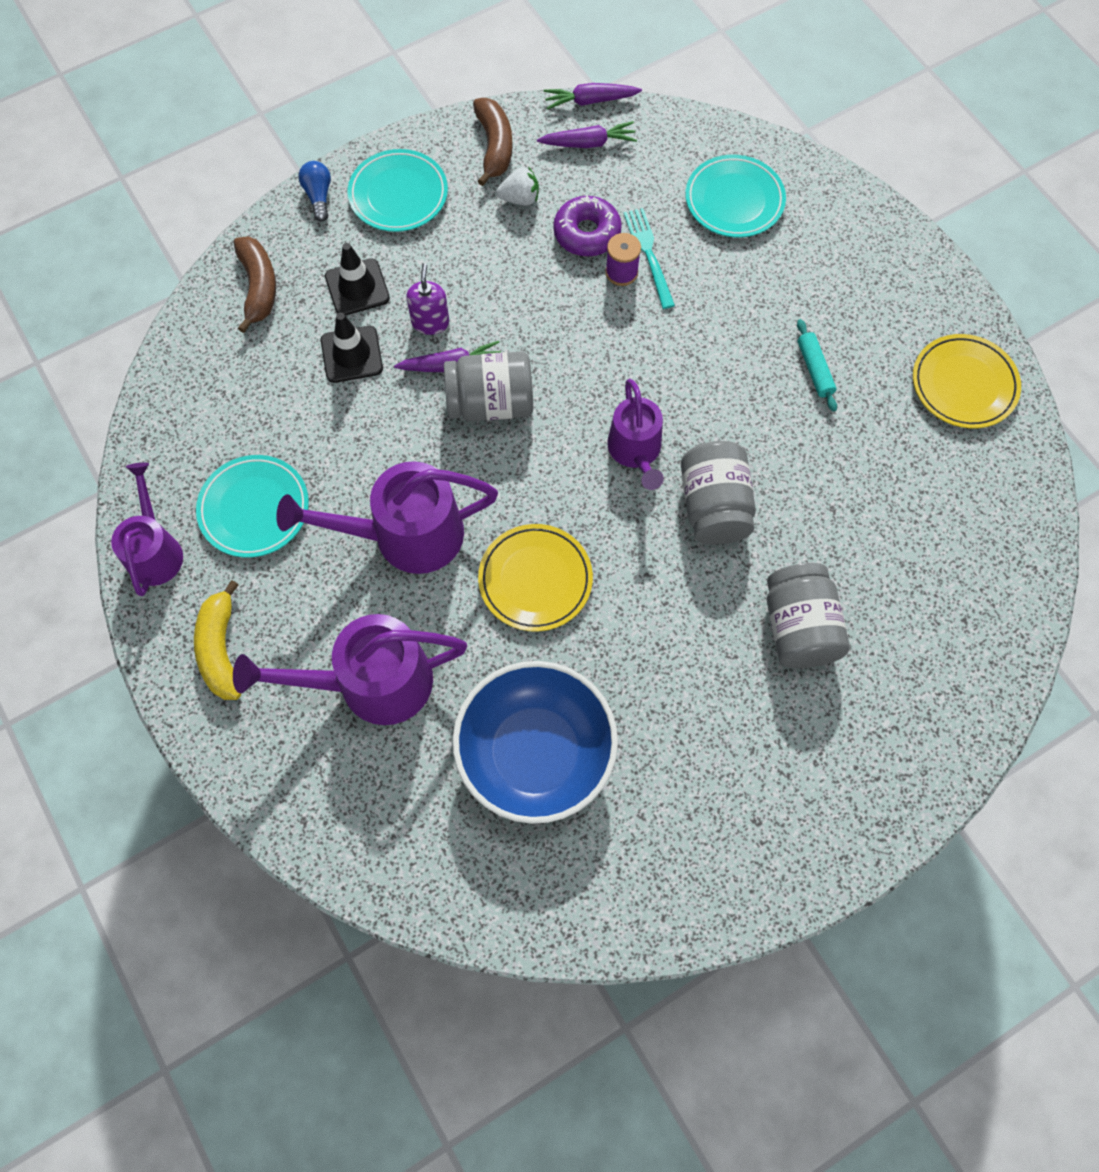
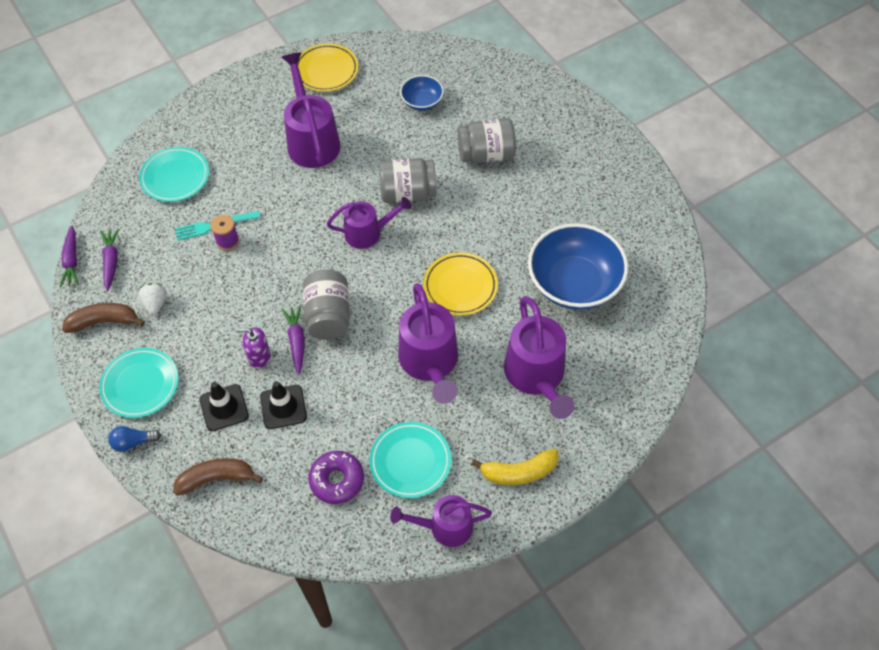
camera: 90 degrees left, 10 degrees down
purple donut [553,195,622,257] -> purple donut moved to [308,451,364,504]
turquoise rolling pin [797,319,837,412] -> purple watering can [282,52,341,168]
none -> blue bowl [400,75,444,111]

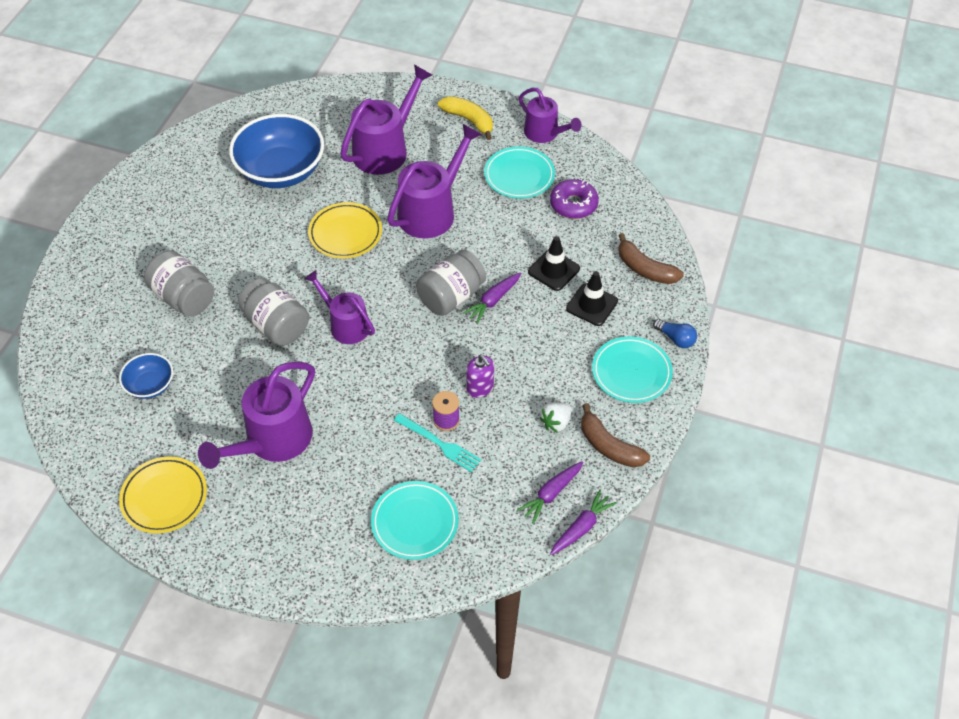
camera: 130 degrees left, 5 degrees down
purple soap dispenser [237,327,271,368] -> purple soap dispenser moved to [466,355,494,398]

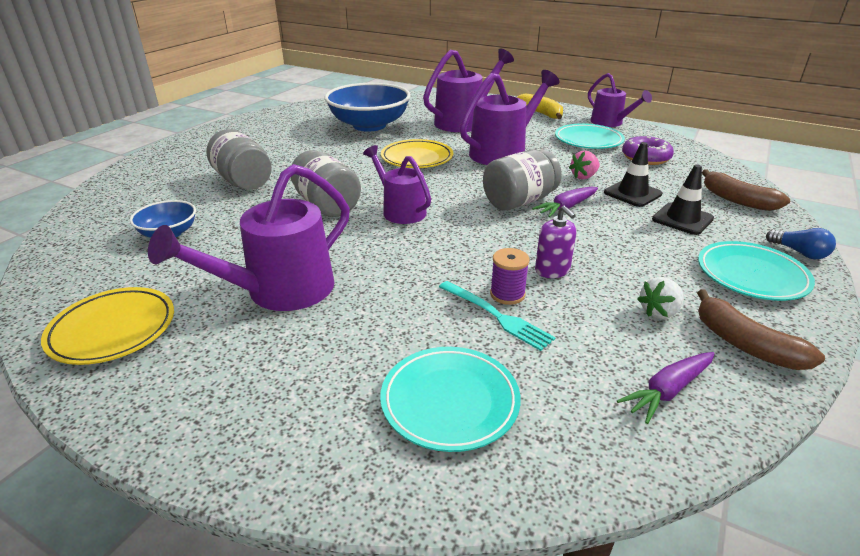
camera: 10 degrees right, 20 degrees down
purple carrot [550,490,617,555] -> none
none -> pink strawberry [569,150,600,179]

